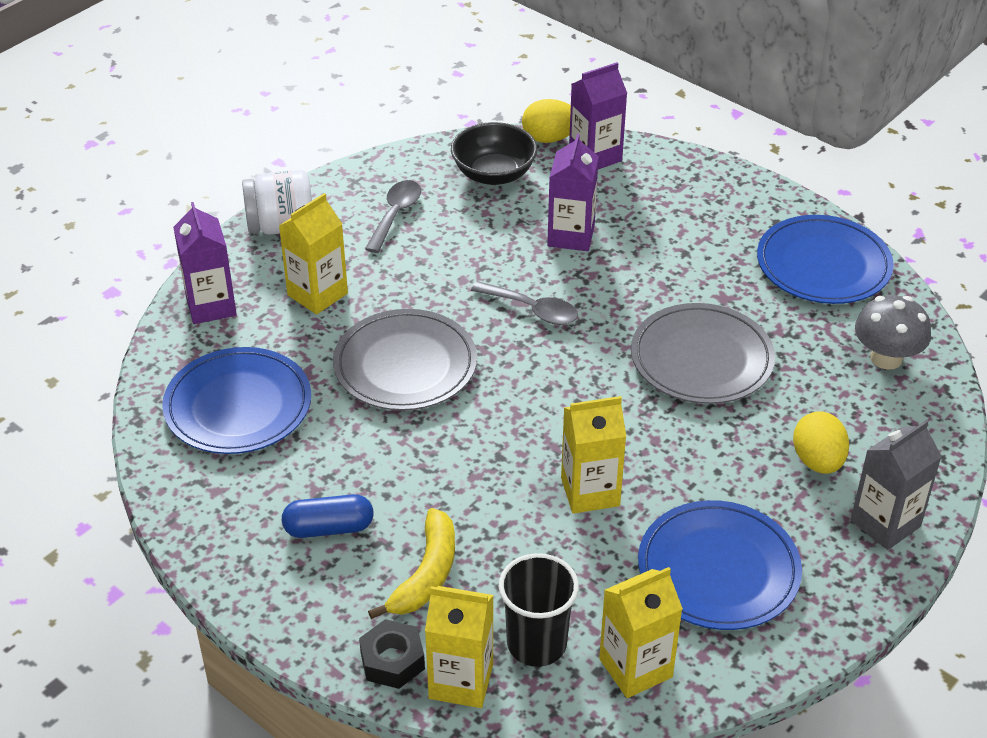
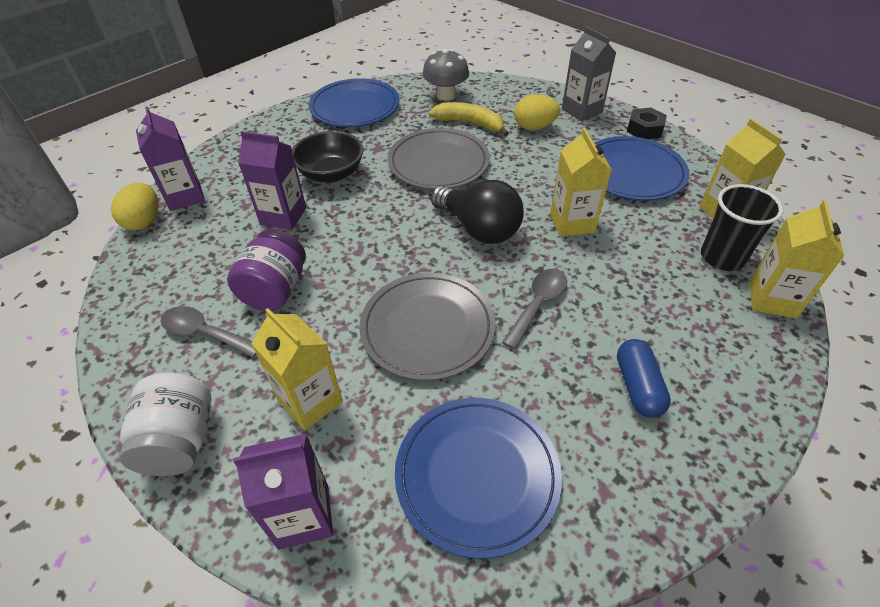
camera: 85 degrees left, 5 degrees up
black nut [359,619,425,689] -> black nut moved to [627,107,667,139]
yellow banana [368,508,455,619] -> yellow banana moved to [429,102,509,136]
black bowl [451,122,537,185] -> black bowl moved to [292,131,363,183]
grey spoon [471,281,578,325] -> grey spoon moved to [502,269,567,349]
none -> purple jar [227,229,306,311]
none -> black light bulb [431,180,524,244]

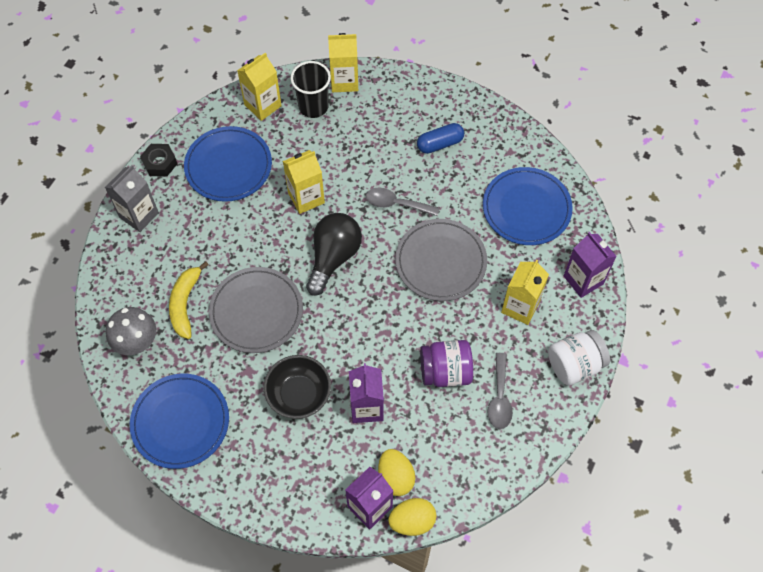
camera: 110 degrees left, 15 degrees up
yellow egg [514,94,560,130] -> yellow egg moved to [378,449,415,496]

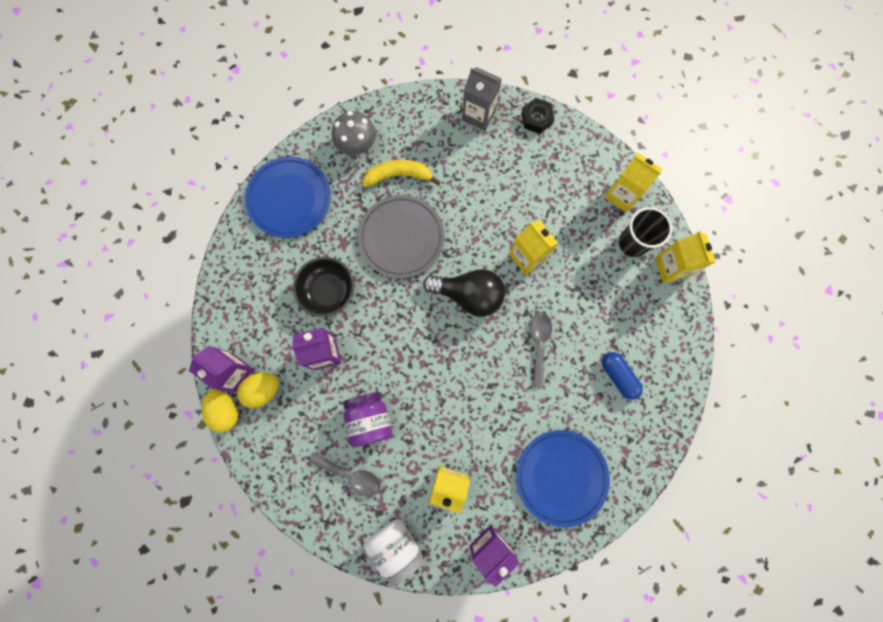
camera: 80 degrees right, 15 degrees up
blue plate [184,126,272,202] -> none
grey plate [395,219,487,301] -> none
grey spoon [488,353,513,429] -> grey spoon turned 150 degrees counterclockwise [308,452,381,497]

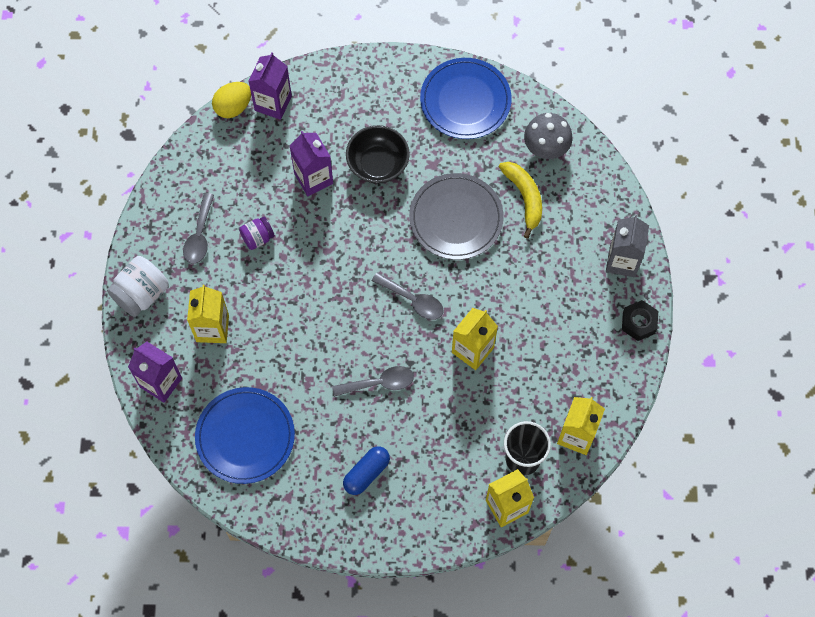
camera: 75 degrees right, 10 degrees down
yellow egg [237,373,279,408] -> none
purple jar [343,392,392,447] -> purple jar [239,217,275,250], size x0.60
black light bulb [423,269,505,317] -> grey spoon [372,272,443,320]

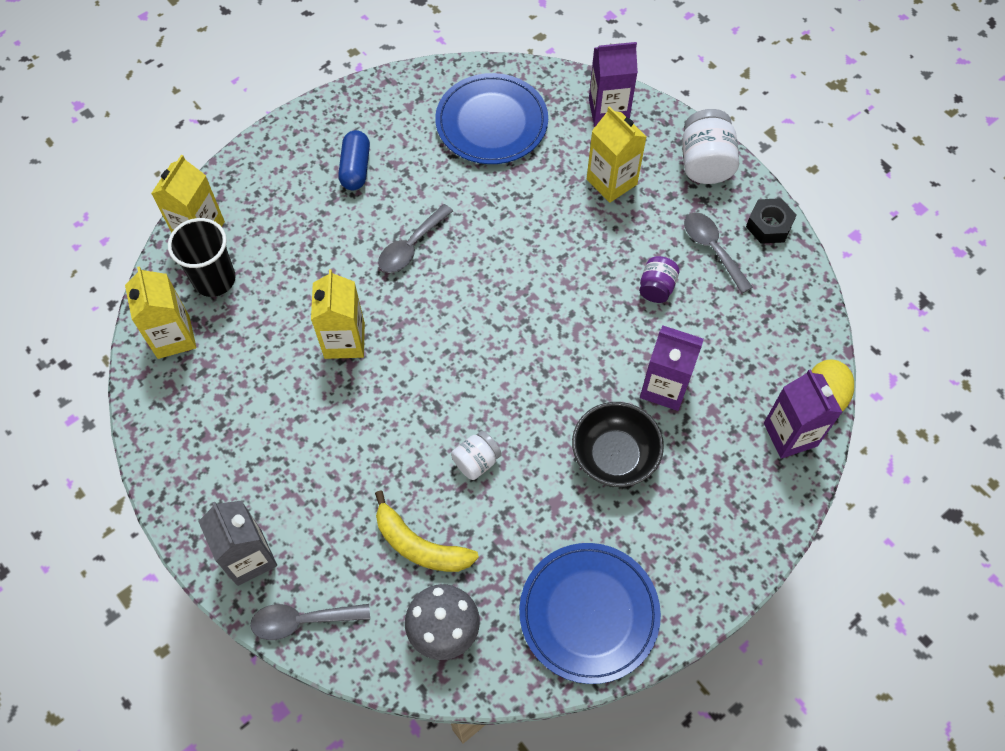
camera: 140 degrees right, 5 degrees down
grey spoon [372,272,443,320] -> grey spoon moved to [250,604,370,640]
grey plate [409,173,504,260] -> white jar [451,431,502,480]
black nut [622,300,658,341] -> black nut moved to [746,198,797,244]

